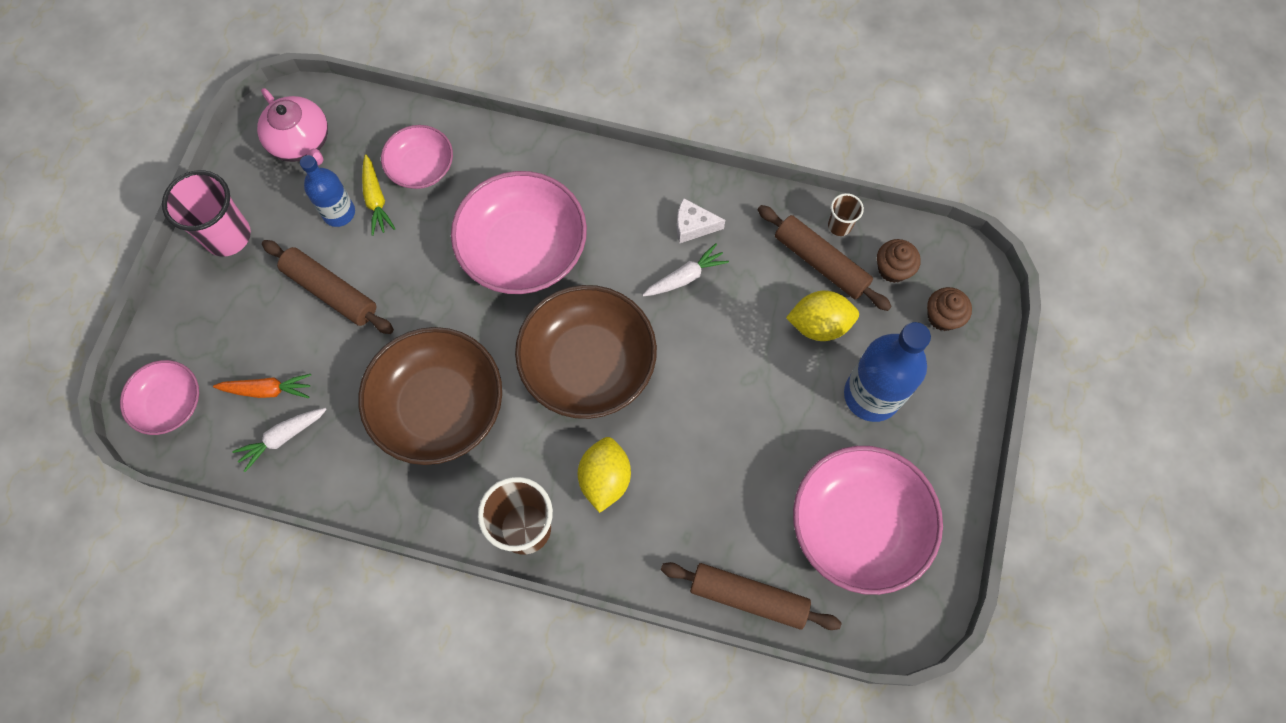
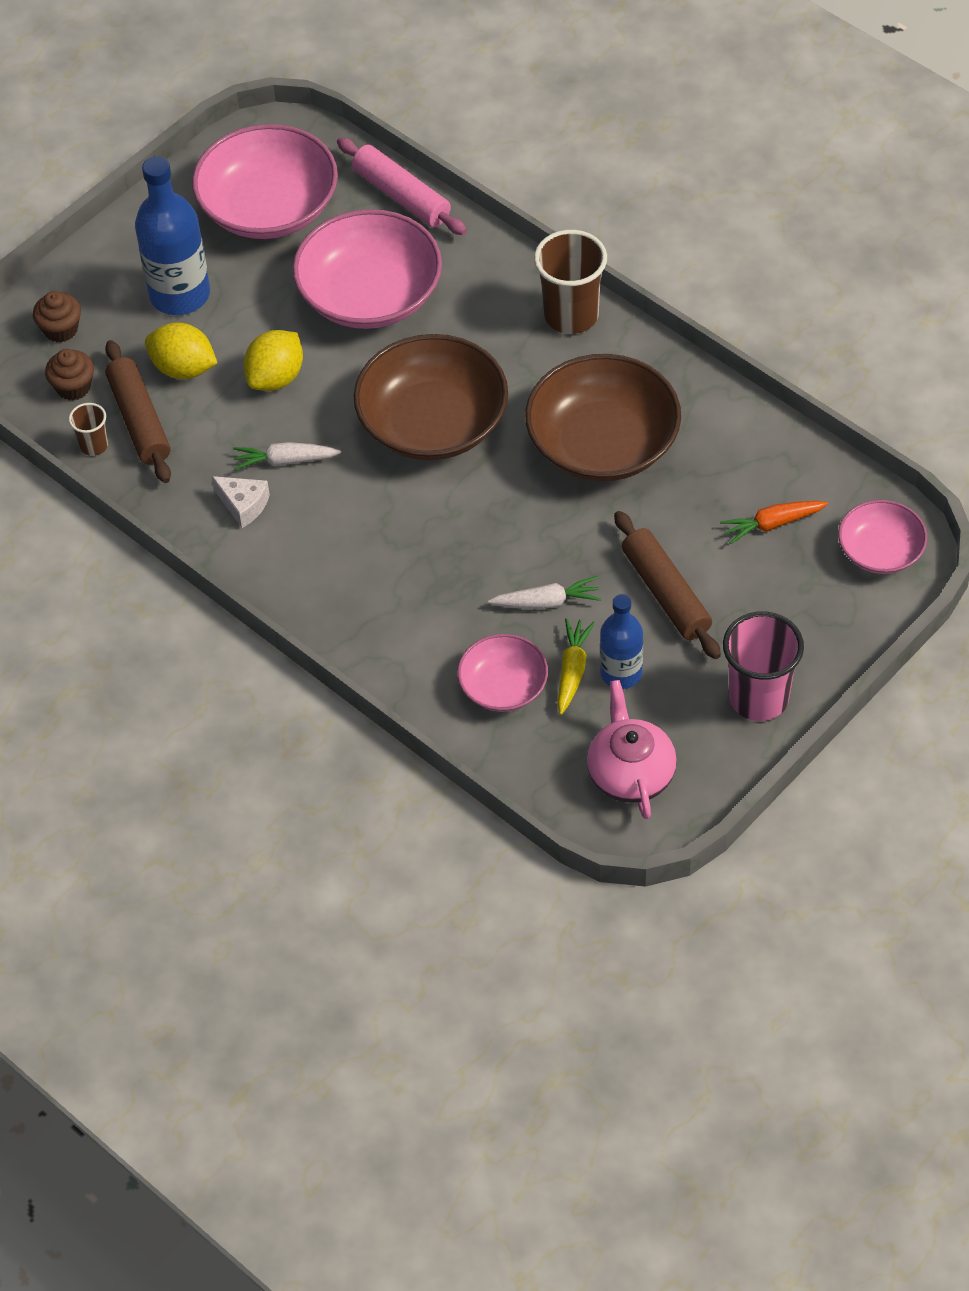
camera: 150 degrees left, 15 degrees down
orange carrot [213,374,311,398] -> orange carrot turned 45 degrees counterclockwise [720,501,828,544]
white carrot [232,408,327,472] -> white carrot moved to [488,576,601,609]
pink bowl [451,171,587,294] -> pink bowl moved to [293,209,442,329]
yellow lemon [578,437,631,513] -> yellow lemon moved to [243,330,303,391]
brown rolling pin [661,562,841,630] -> pink rolling pin [337,138,467,235]

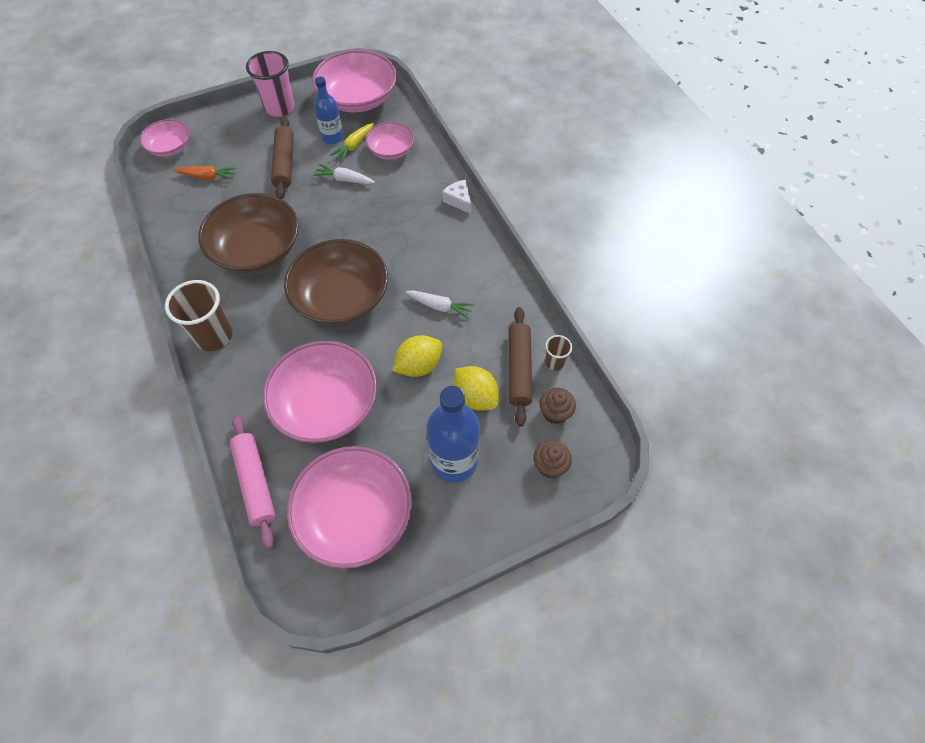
camera: 160 degrees left, 5 degrees up
white cheese [212,476,270,528] -> white cheese moved to [442,180,471,214]
pink teapot [587,680,677,819] -> pink bowl [312,50,397,112]

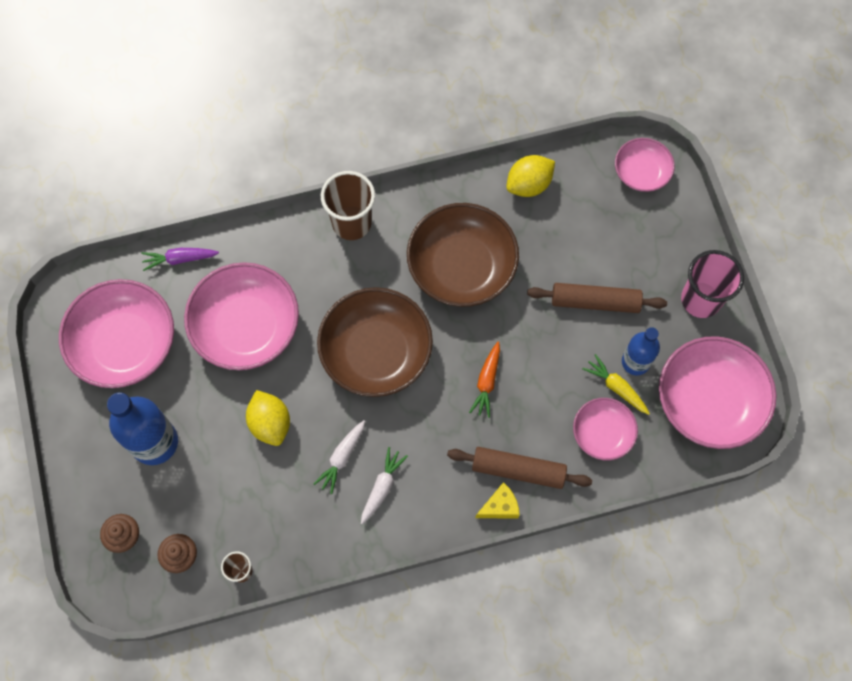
camera: 100 degrees right, 10 degrees up
orange carrot [174,166,237,180] -> orange carrot moved to [469,342,500,418]
pink rolling pin [230,415,276,549] -> purple carrot [141,248,219,271]
white carrot [313,164,375,184] -> white carrot moved to [361,447,408,524]
white cheese [442,180,471,214] -> yellow cheese [475,482,520,519]
yellow lemon [454,366,499,411] -> yellow lemon moved to [506,155,555,197]
brown rolling pin [508,307,532,427] -> brown rolling pin moved to [447,447,592,489]

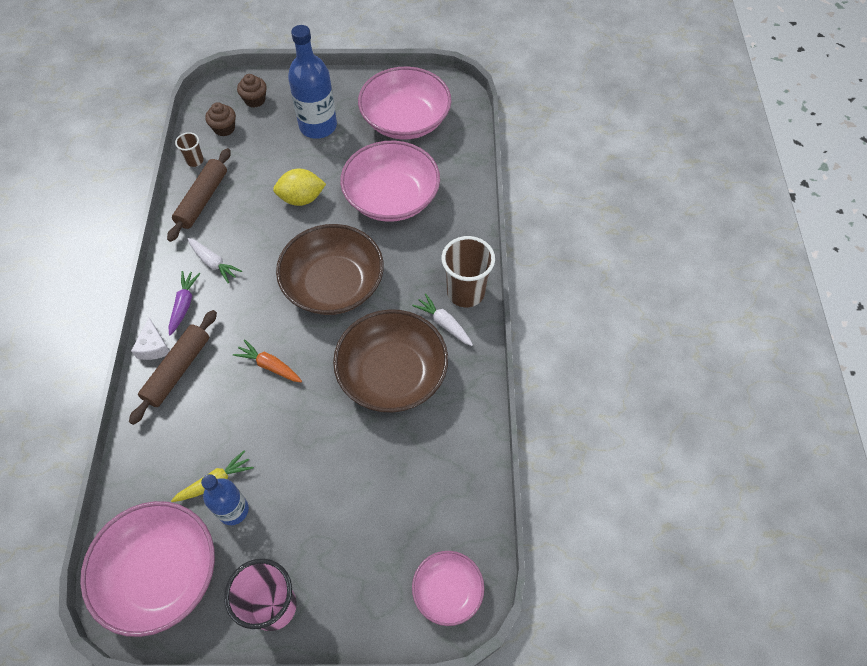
camera: 105 degrees right, 10 degrees down
purple carrot [141,248,219,271] -> purple carrot moved to [169,271,201,335]
white carrot [313,420,365,494] -> white carrot moved to [412,293,473,346]
yellow cheese [475,482,520,519] -> white cheese [131,318,169,360]
yellow lemon [506,155,555,197] -> none
brown rolling pin [527,283,667,313] -> brown rolling pin moved to [167,148,231,242]
pink bowl [573,398,638,461] -> none

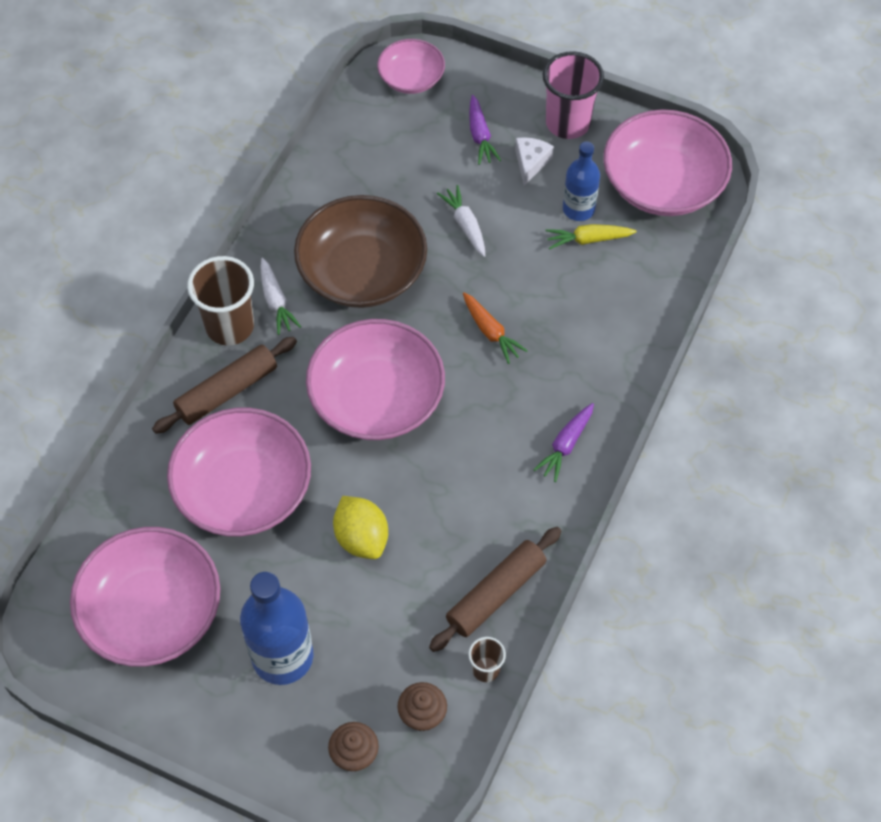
camera: 155 degrees left, 0 degrees up
brown rolling pin [129,310,217,425] -> brown rolling pin moved to [152,337,297,434]
white cheese [131,318,169,360] -> white cheese moved to [515,137,554,185]
white carrot [188,238,242,284] -> white carrot moved to [437,185,485,257]
yellow lemon [273,169,326,206] -> yellow lemon turned 45 degrees clockwise [333,496,388,559]
brown bowl [276,224,384,315] -> pink bowl [306,319,445,440]
none -> purple carrot [469,95,501,165]

